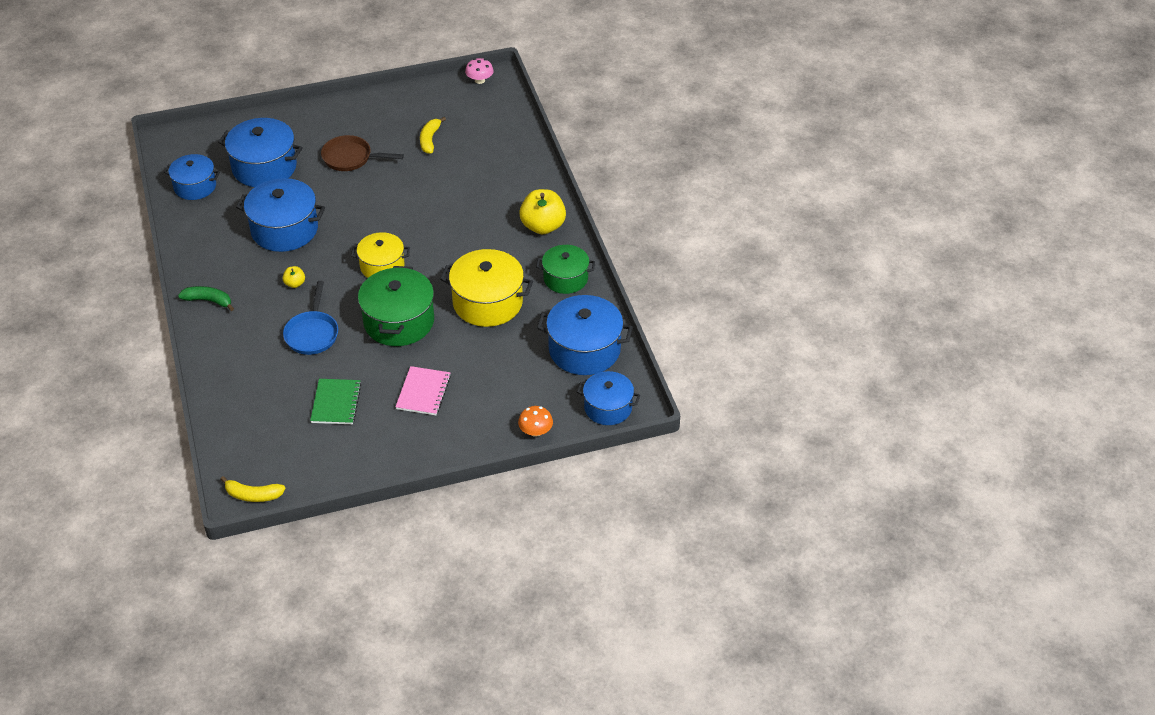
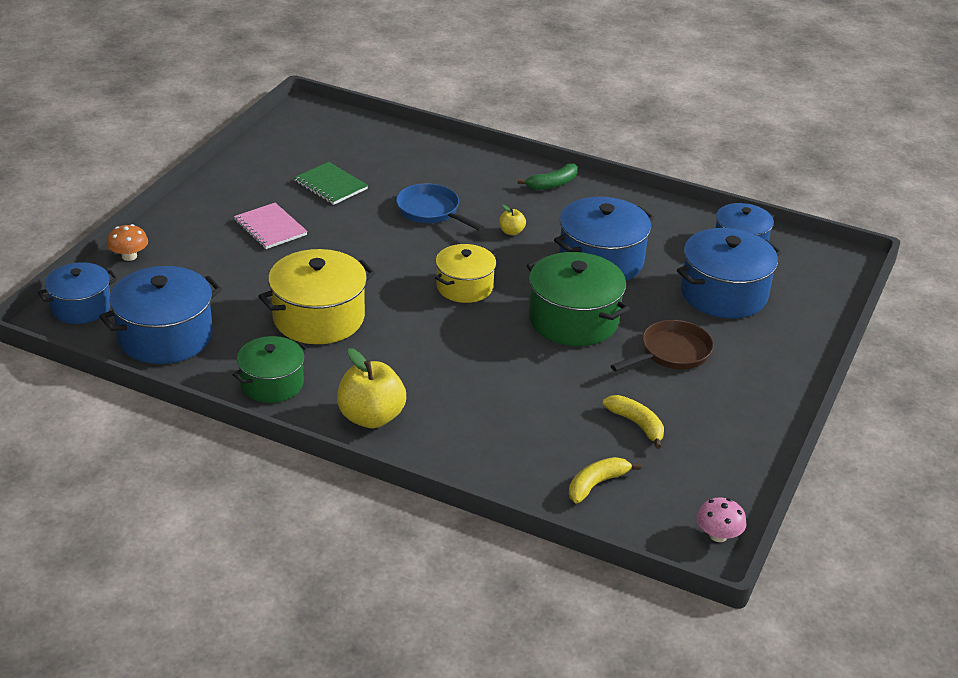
camera: 130 degrees right, 10 degrees down
yellow banana [221,476,286,502] -> yellow banana moved to [569,457,641,503]
green pot [358,266,434,346] -> green pot moved to [526,252,630,346]

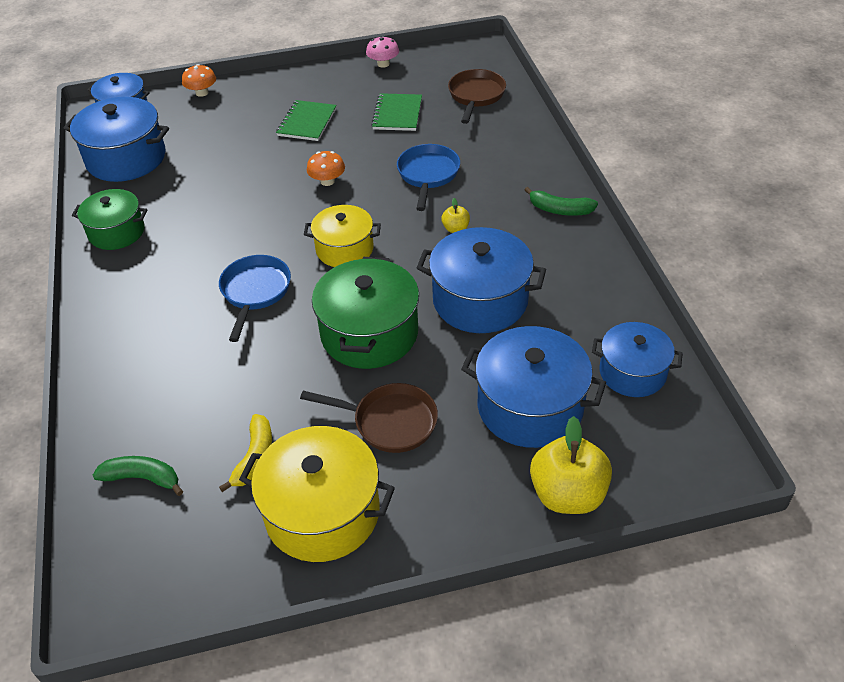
camera: 55 degrees right, 10 degrees up
pink notebook [234,203,307,249] -> green notebook [276,100,337,141]
yellow pot [258,249,375,344] -> yellow pot moved to [239,426,395,562]
yellow apple [337,348,406,428] -> yellow apple moved to [530,416,612,514]
yellow banana [569,457,641,503] -> green banana [93,456,183,496]
pink mushroom [696,497,747,542] -> pink mushroom moved to [366,36,399,68]
none -> blue pan [219,255,291,342]
none -> orange mushroom [307,151,345,186]
none -> brown pan [448,69,506,124]

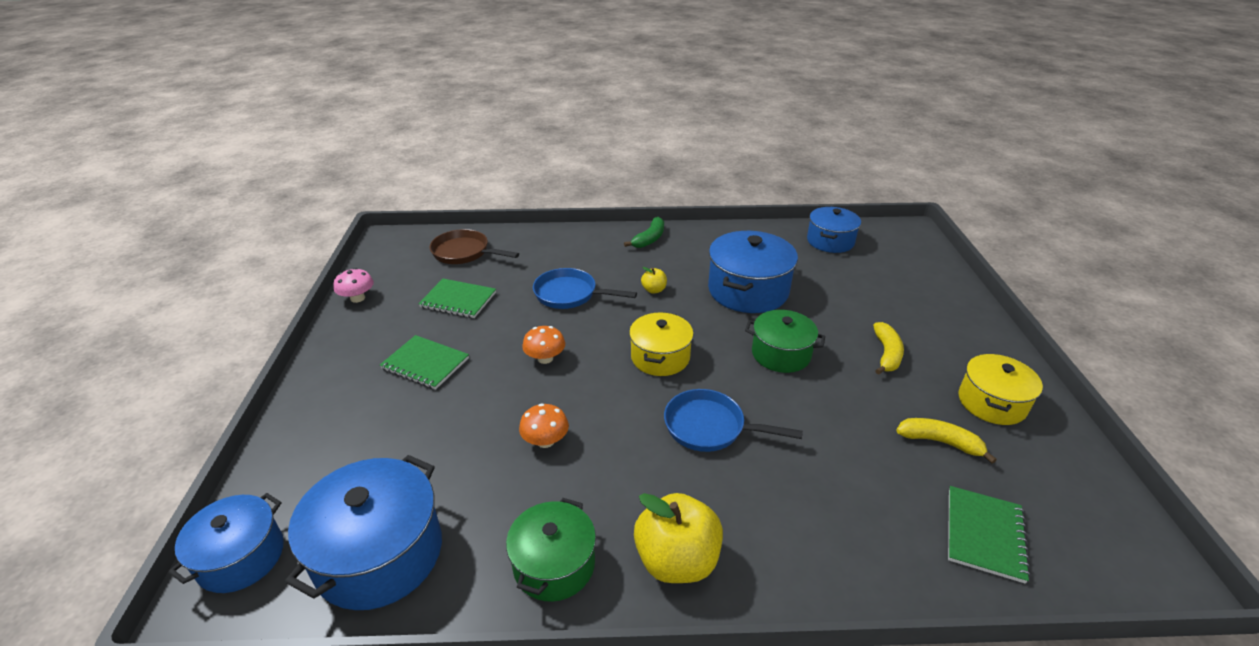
camera: 80 degrees left, 10 degrees down
green banana [93,456,183,496] -> green notebook [948,486,1030,584]
orange mushroom [182,64,216,97] -> orange mushroom moved to [519,403,569,448]
yellow pot [239,426,395,562] -> yellow pot [959,354,1043,425], size x0.65
brown pan [300,383,438,453] -> yellow banana [873,322,904,375]
green pot [312,257,419,369] -> green pot [745,310,825,373], size x0.65
blue pot [461,326,606,448] -> none
yellow apple [530,416,612,514] -> yellow apple moved to [634,493,723,583]

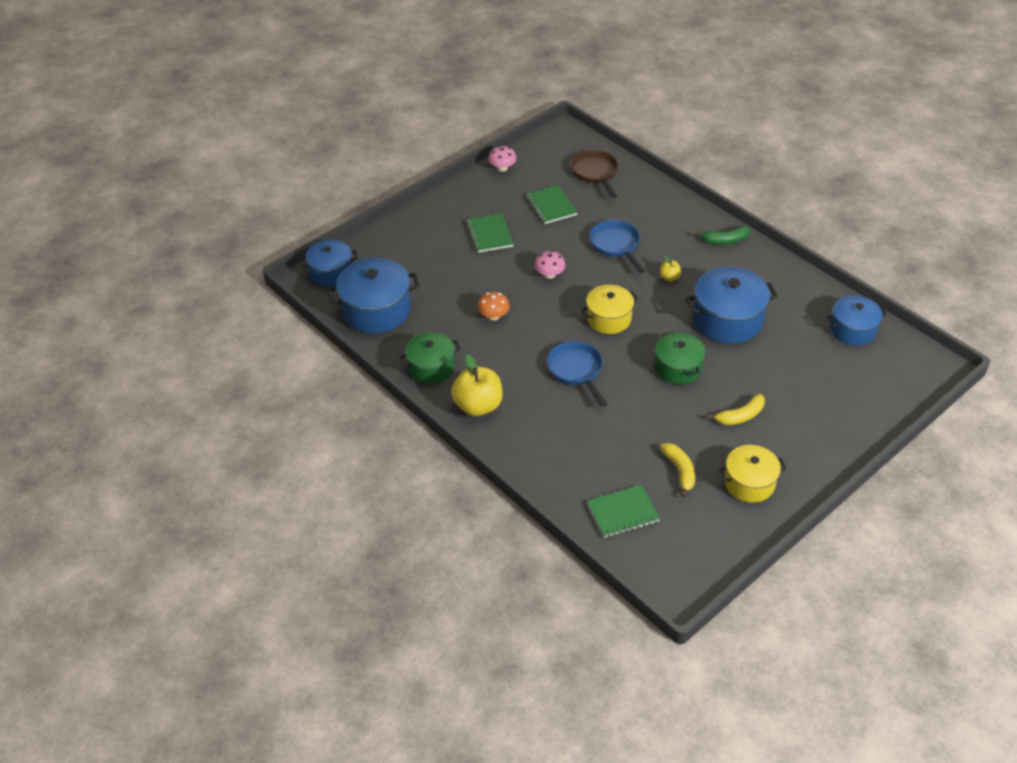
camera: 50 degrees right, 10 degrees up
orange mushroom [522,326,565,364] -> pink mushroom [534,250,566,279]

